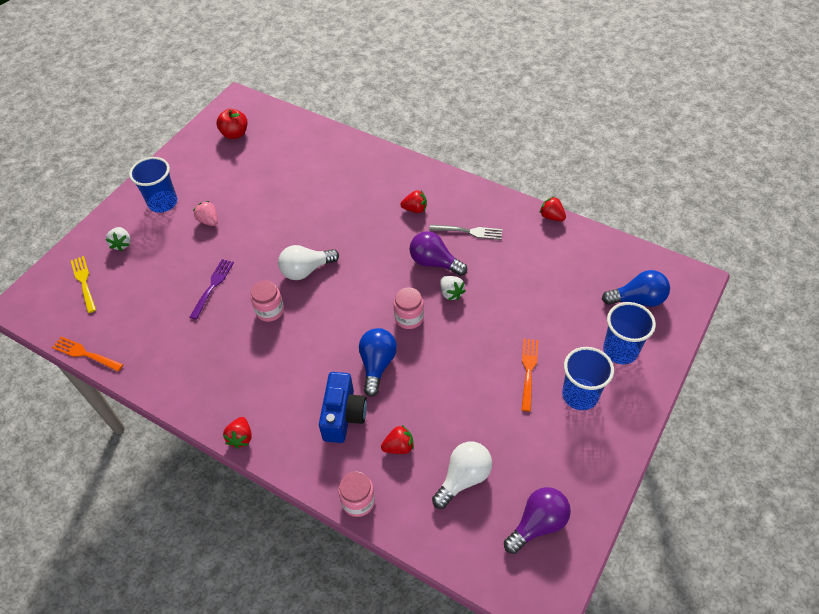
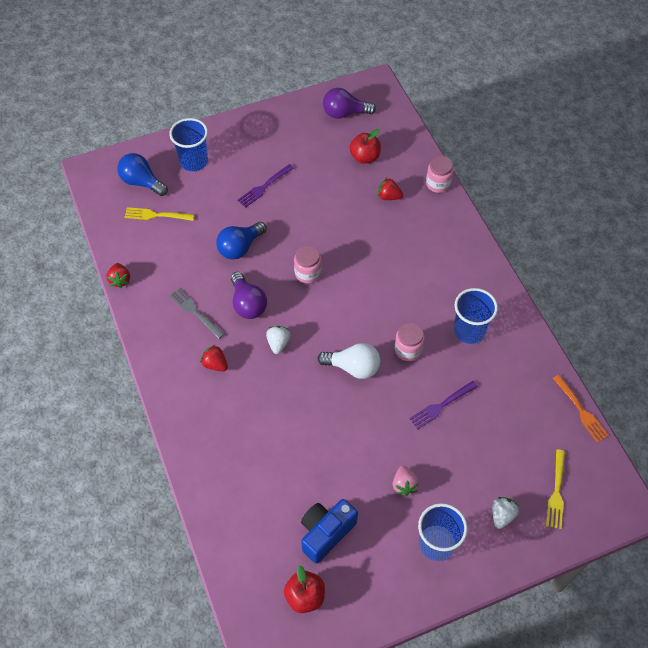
camera: 145 degrees left, 5 degrees up
red strawberry [223,417,251,449] -> none
blue camera [319,372,367,443] -> blue camera moved to [301,499,358,564]
blue light bulb [359,328,397,397] -> blue light bulb moved to [216,222,267,260]
white light bulb [432,442,492,509] -> red apple [349,129,381,164]
white strawberry [440,276,466,300] -> white strawberry moved to [266,326,290,354]
orange fork [521,339,538,411] -> purple fork [237,164,294,208]
blue cup [562,347,614,410] -> blue cup moved to [454,288,498,344]
none -> yellow fork [124,207,194,221]

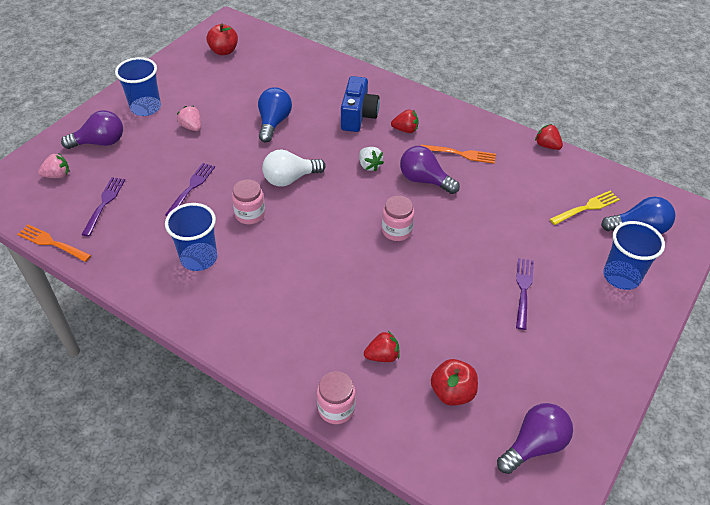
camera: 145 degrees right, 10 degrees down
grey fork [169,288,225,339] -> orange fork [421,145,496,164]
blue light bulb [216,222,267,260] -> blue light bulb moved to [258,87,292,142]
blue camera [301,499,358,564] -> blue camera moved to [341,76,380,132]
white strawberry [492,497,519,529] -> purple light bulb [61,110,123,149]
yellow fork [546,449,565,529] -> pink strawberry [38,153,69,178]
none -> purple fork [81,177,125,237]

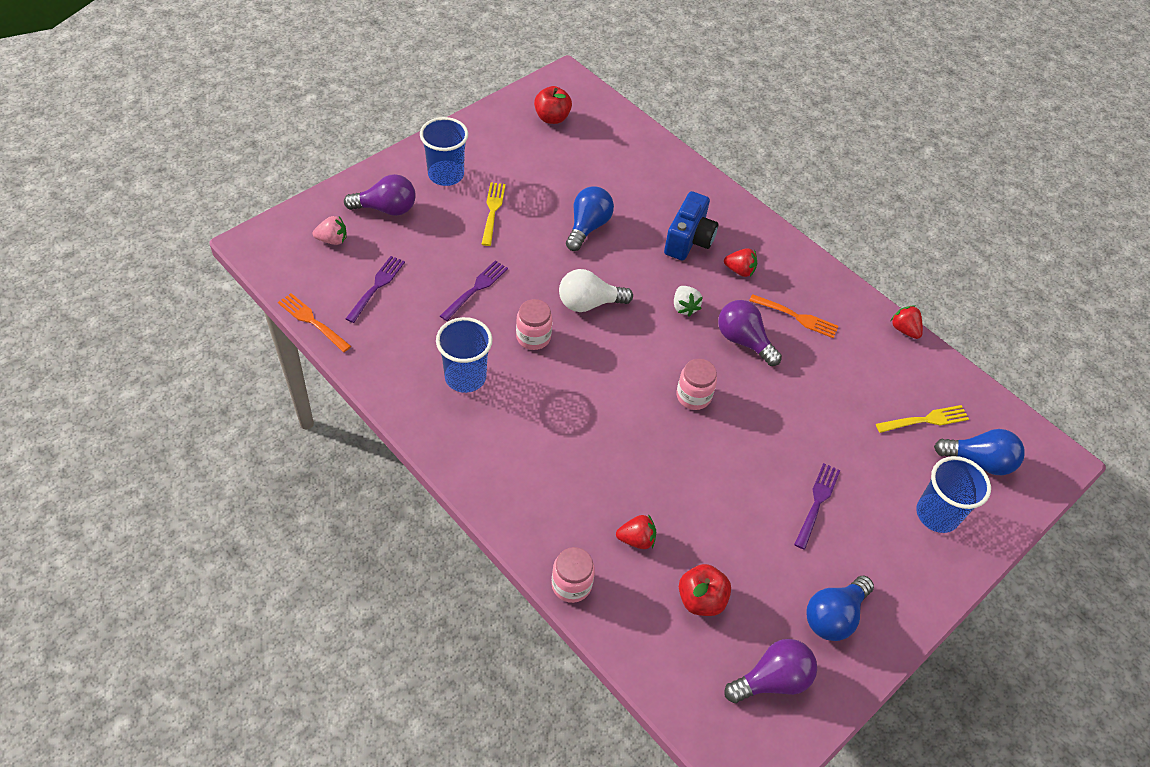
camera: 10 degrees right, 5 degrees up
pink strawberry [177,106,201,131] -> yellow fork [482,182,506,246]
none -> blue light bulb [806,576,874,641]

